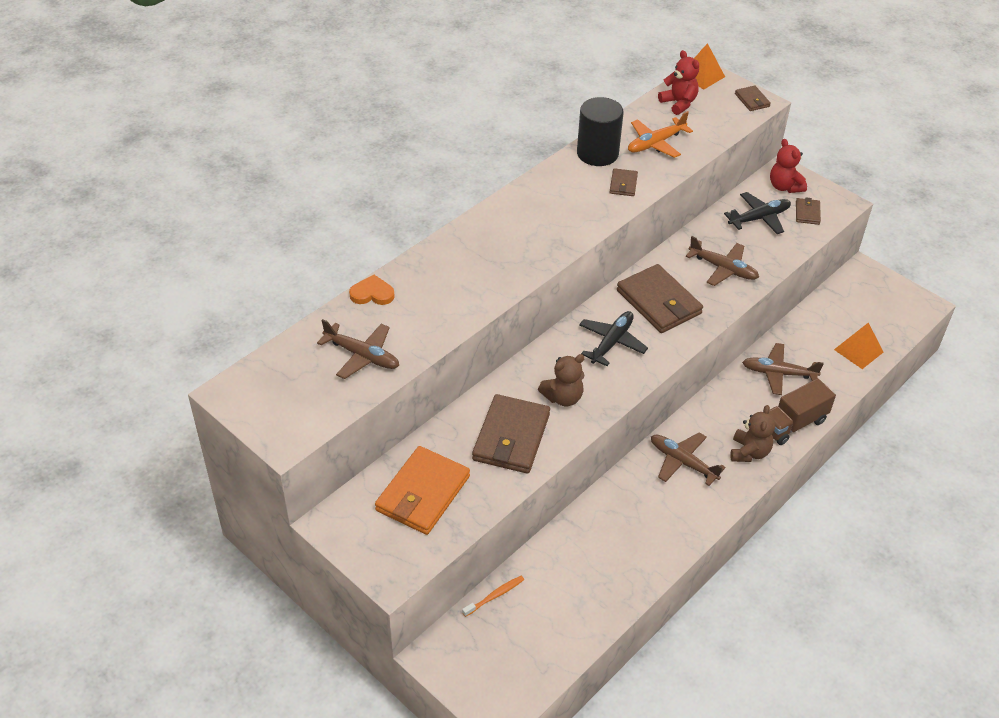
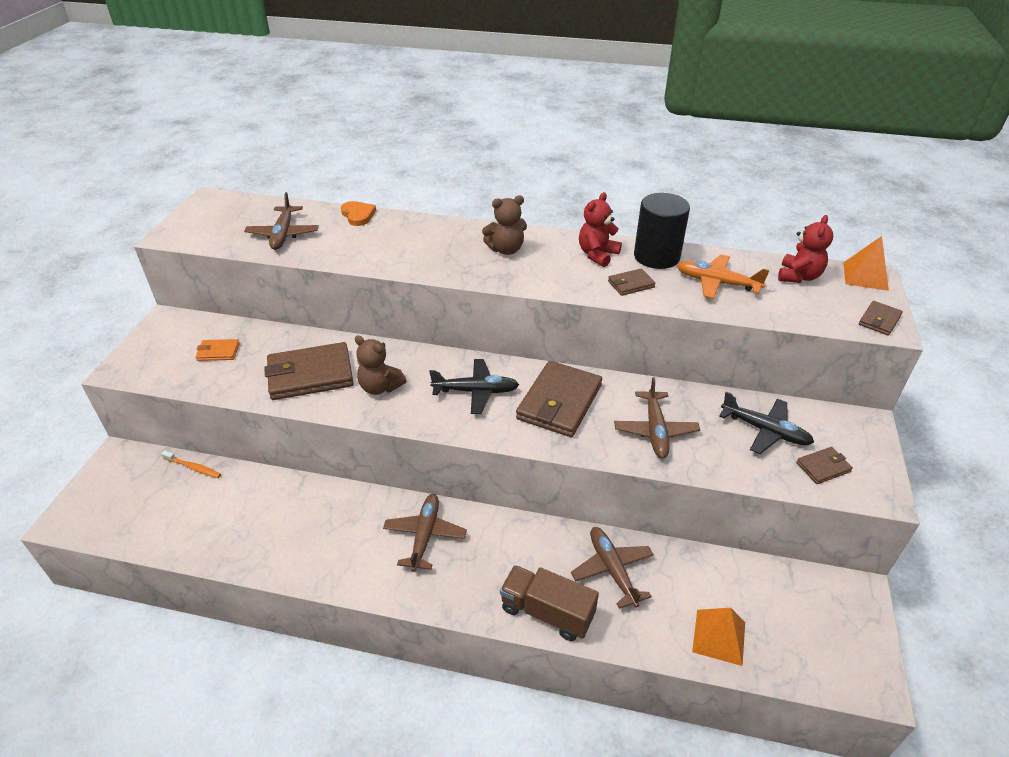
camera: 60 degrees right, 5 degrees down
orange wallet [375,446,470,535] -> orange wallet [196,339,240,361], size x0.48
brown teddy bear [730,405,775,462] -> brown teddy bear moved to [482,195,527,255]
red teddy bear [770,139,807,193] -> red teddy bear moved to [579,192,622,267]

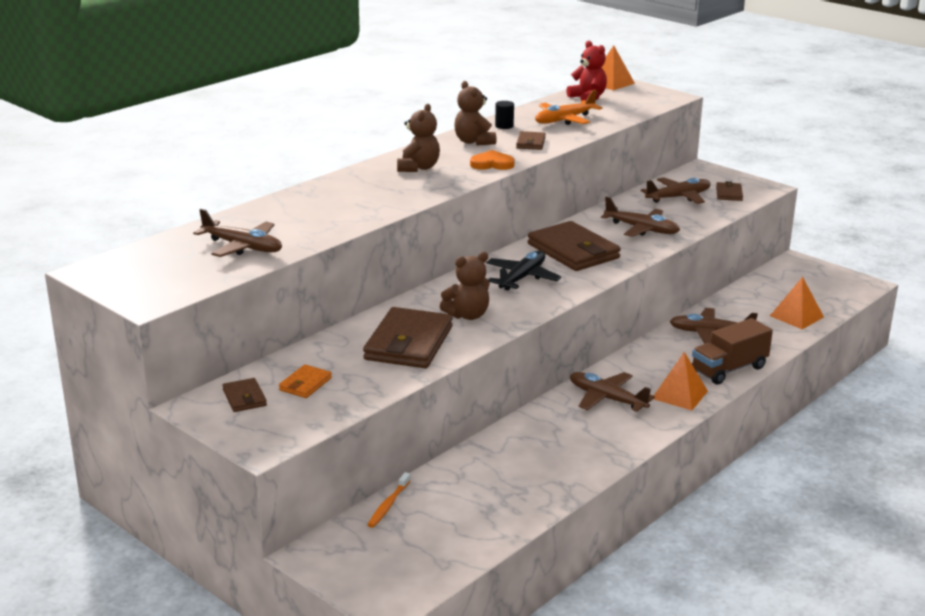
camera: 60 degrees left, 15 degrees down
orange toothbrush [161,450,221,478] -> orange toothbrush turned 150 degrees clockwise [367,472,411,528]
orange heart [341,201,376,226] -> orange heart moved to [470,150,515,170]
red teddy bear [579,192,622,267] -> brown teddy bear [454,81,496,146]
black cylinder [634,193,690,269] -> black cylinder [495,101,514,129], size x0.43
black plane [719,392,814,454] -> brown plane [641,177,711,204]
brown wallet [859,301,903,336] -> brown wallet moved to [222,378,267,412]
none -> orange pyramid [654,352,708,410]

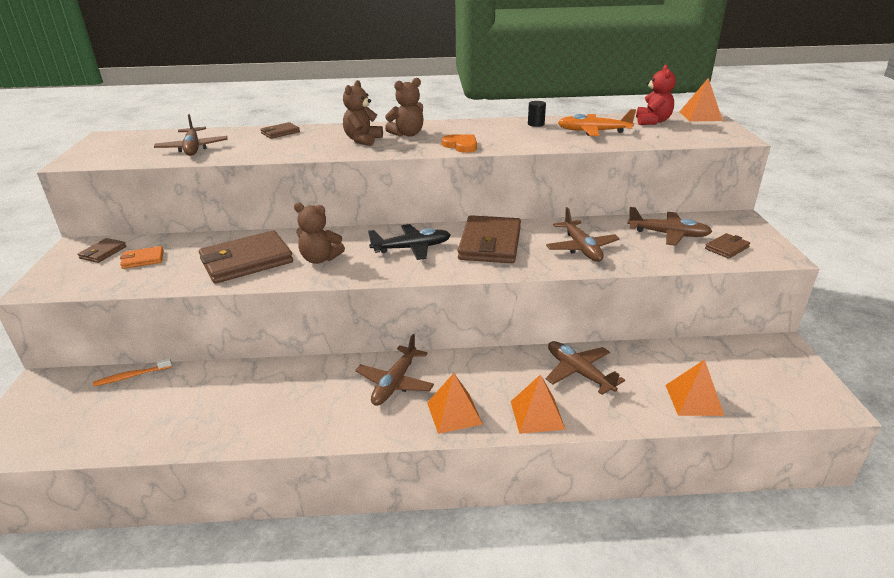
camera: 45 degrees right, 5 degrees up
brown teddy bear [454,81,496,146] -> brown teddy bear moved to [343,80,383,146]
brown wallet [516,131,546,150] -> brown wallet moved to [260,122,300,139]
brown plane [570,372,655,412] -> brown plane turned 150 degrees counterclockwise [355,334,434,406]
brown truck [692,318,773,385] -> orange pyramid [510,374,566,434]

